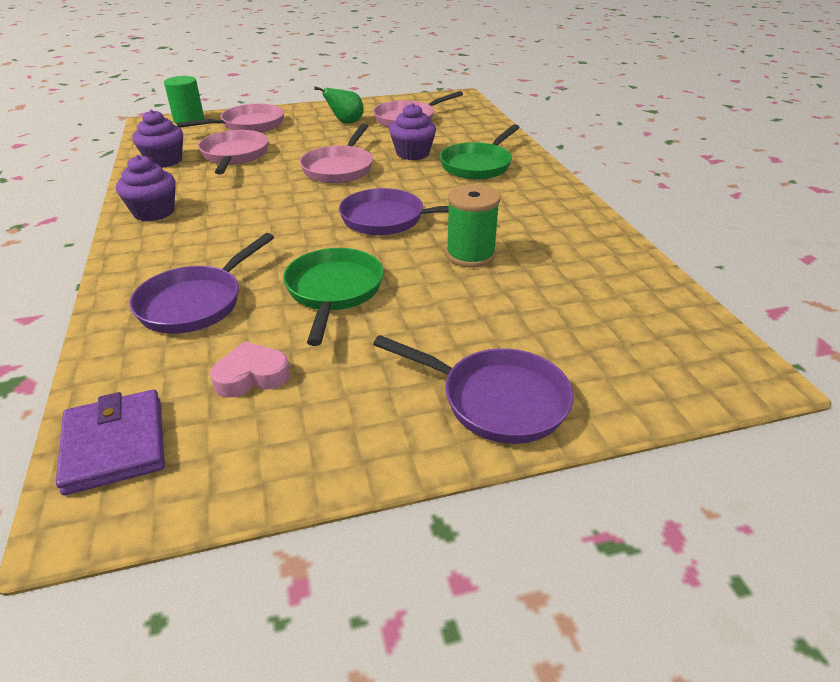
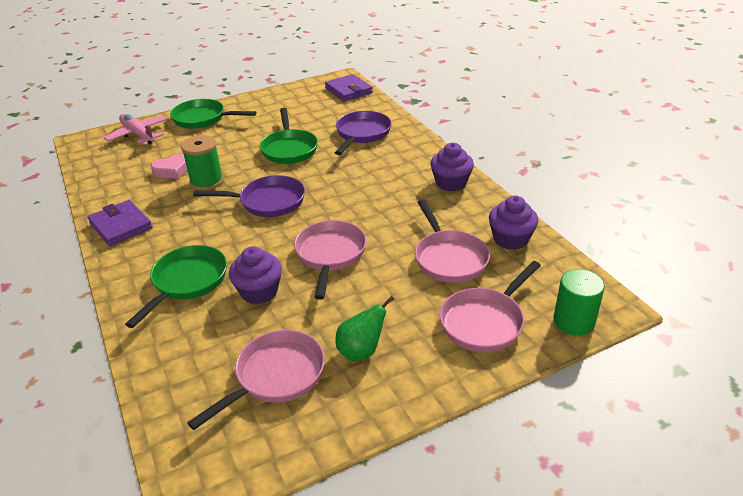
camera: 170 degrees right, 0 degrees up
pink heart [210,341,290,398] -> pink heart moved to [151,154,188,179]
purple pan [373,335,574,444] -> green pan [170,99,256,129]
none -> purple wallet [88,200,152,246]
none -> pink plane [104,114,167,144]

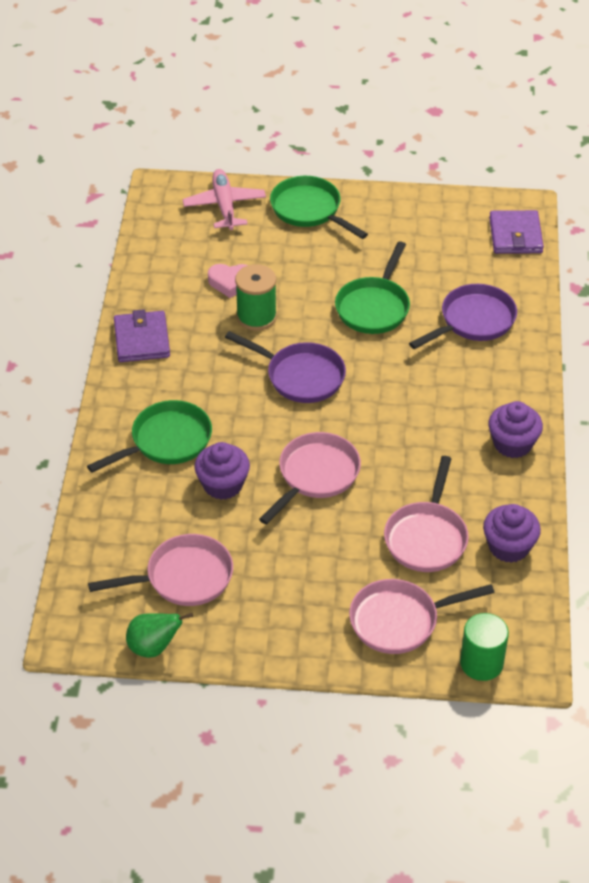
camera: 30 degrees right, 10 degrees up
green pear [336,296,394,361] -> green pear moved to [126,613,193,658]

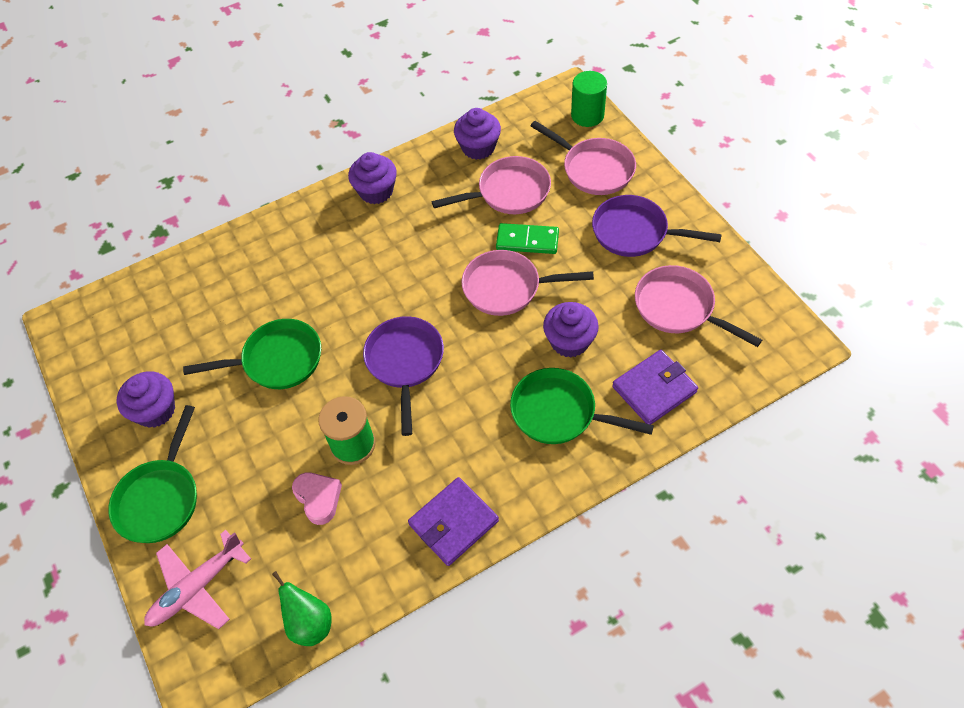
camera: 120 degrees left, 10 degrees up
green pear [126,613,193,658] -> green pear moved to [272,571,332,646]
purple pan [409,284,517,349] -> purple pan moved to [592,195,722,257]
purple wallet [489,210,544,254] -> purple wallet moved to [612,350,698,425]
none -> purple cupcake [117,371,175,428]
none -> green domino [496,223,559,254]

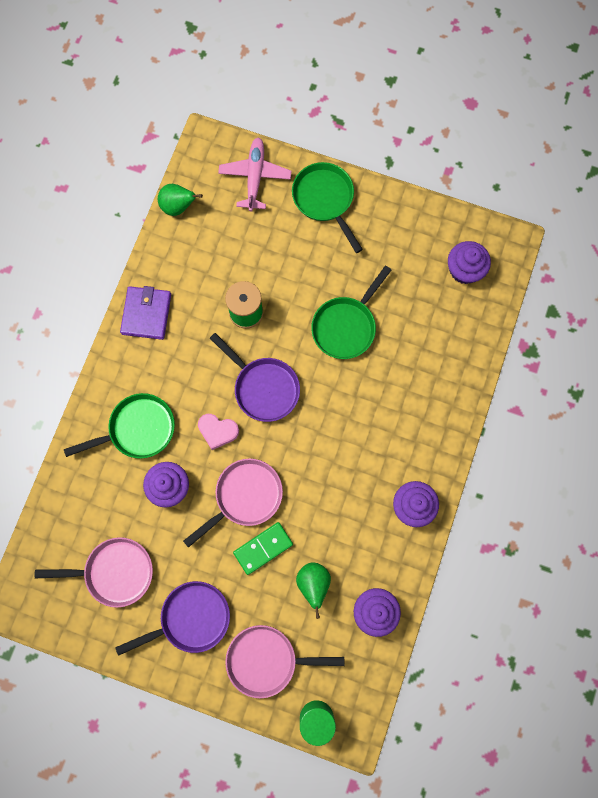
camera: 135 degrees right, 20 degrees up
purple cupcake [117,371,175,428] -> purple cupcake moved to [448,241,491,284]
pink heart [292,472,342,525] -> pink heart moved to [198,414,239,450]
pink pan [432,156,551,214] -> green pear [296,562,331,619]
purple wallet [612,350,698,425] -> none

